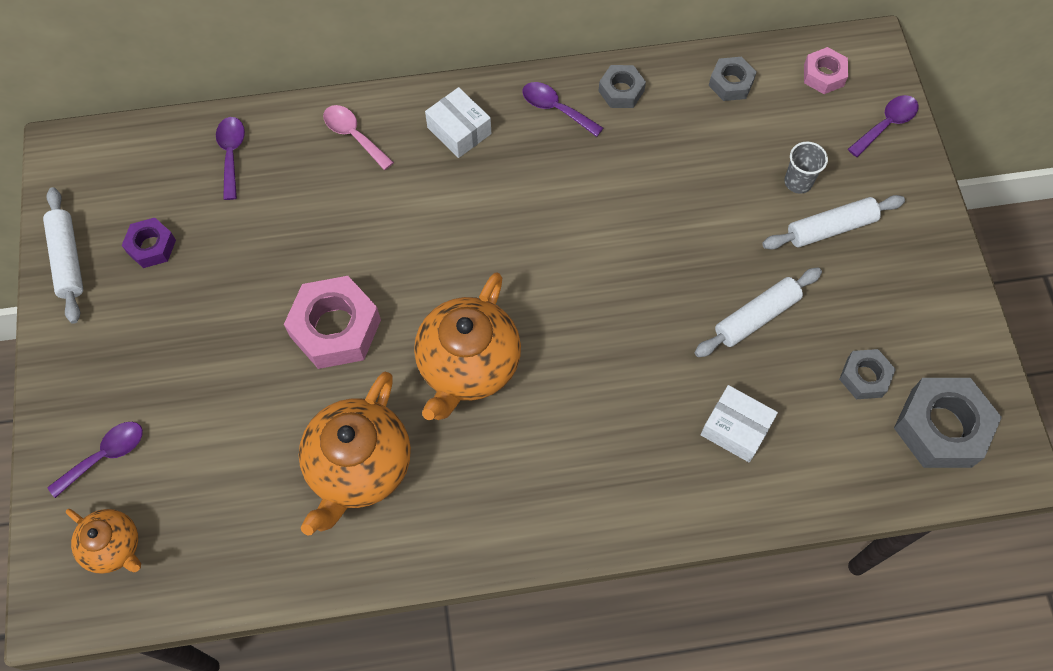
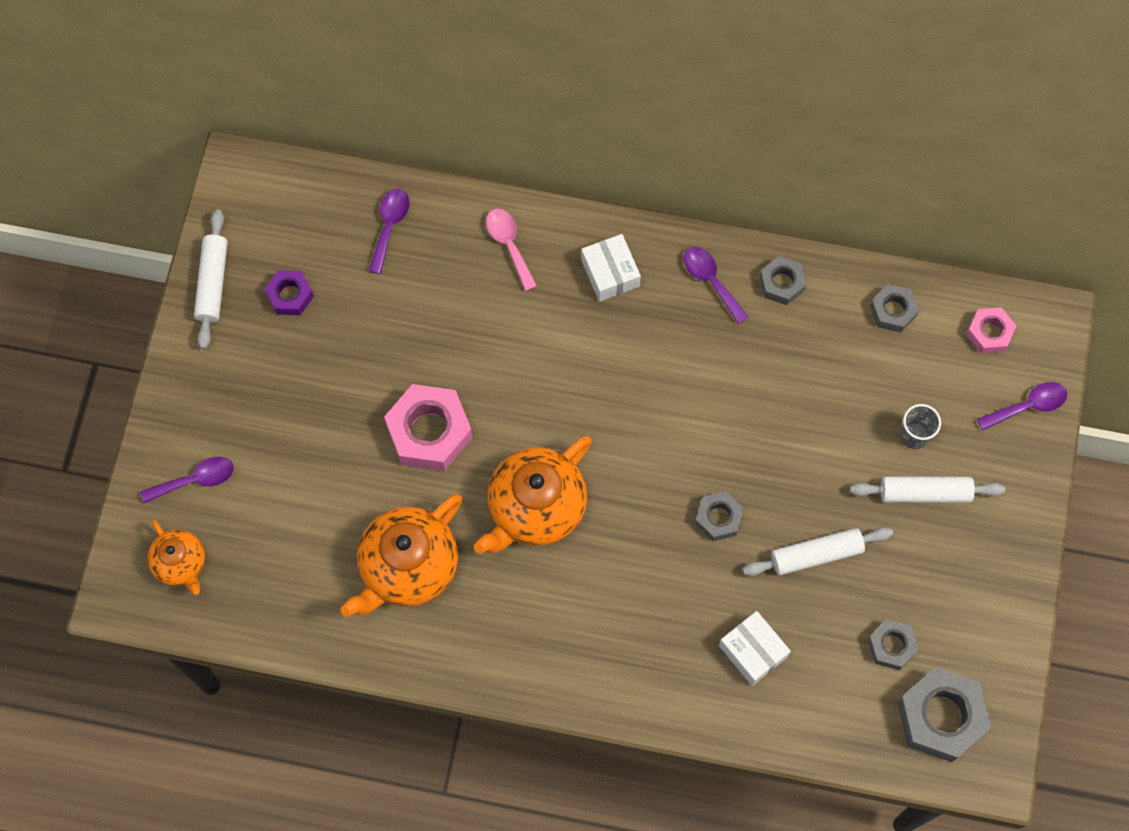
camera: 20 degrees right, 5 degrees up
none -> grey nut [695,491,744,541]

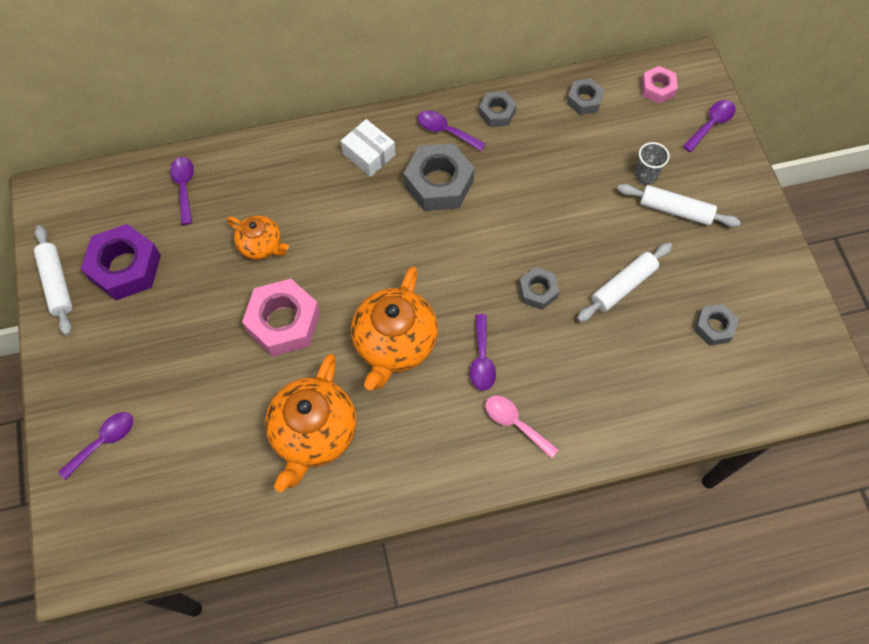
camera: 25 degrees left, 5 degrees down
orange teapot [147,520,205,595] -> orange teapot moved to [227,215,289,260]
purple nut [265,270,314,315] -> purple nut [81,224,161,300], size x1.80
pink spoon [486,208,537,291] -> pink spoon moved to [485,395,559,459]
white box [719,611,791,686] -> none
white rolling pin [850,476,1005,503] -> white rolling pin turned 45 degrees clockwise [617,184,741,227]
grey nut [897,667,992,762] -> grey nut moved to [404,143,475,211]
none -> purple spoon [470,314,496,391]

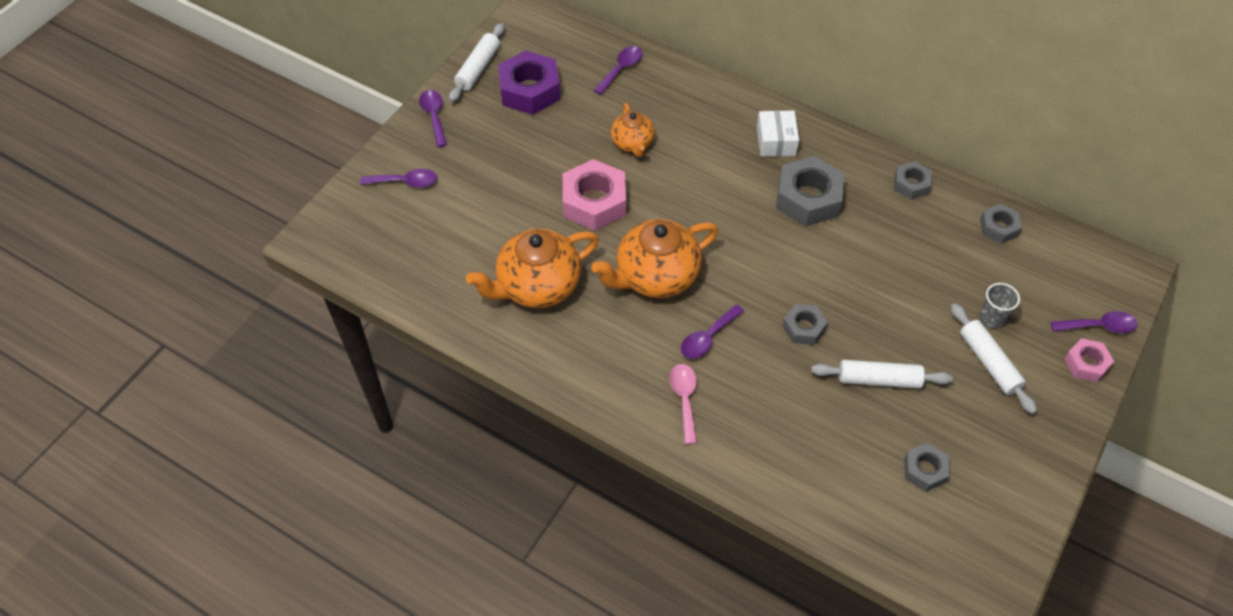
camera: 45 degrees right, 10 degrees down
purple spoon [417,111,486,151] -> purple spoon moved to [419,90,447,147]
pink nut [641,66,678,104] -> pink nut moved to [1064,338,1114,382]

